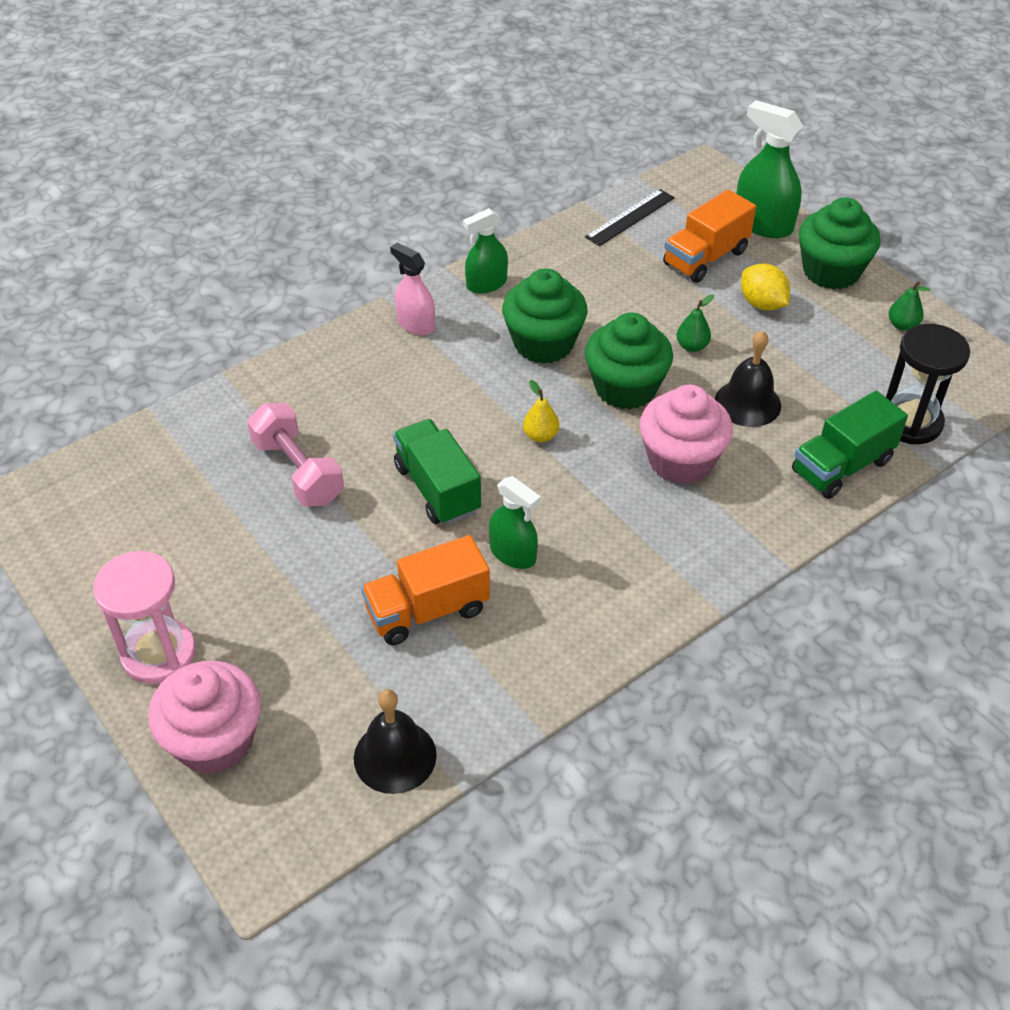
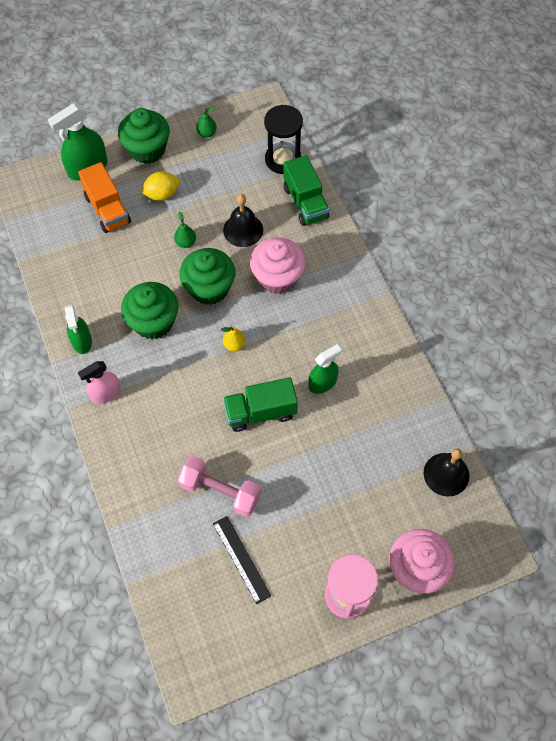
camera: 75 degrees left, 15 degrees up
pink dumbbell [247,403,344,506] -> pink dumbbell turned 45 degrees clockwise [178,456,261,517]
orange truck [361,535,490,645] -> none
black ruler [585,189,675,246] -> black ruler moved to [213,516,271,604]

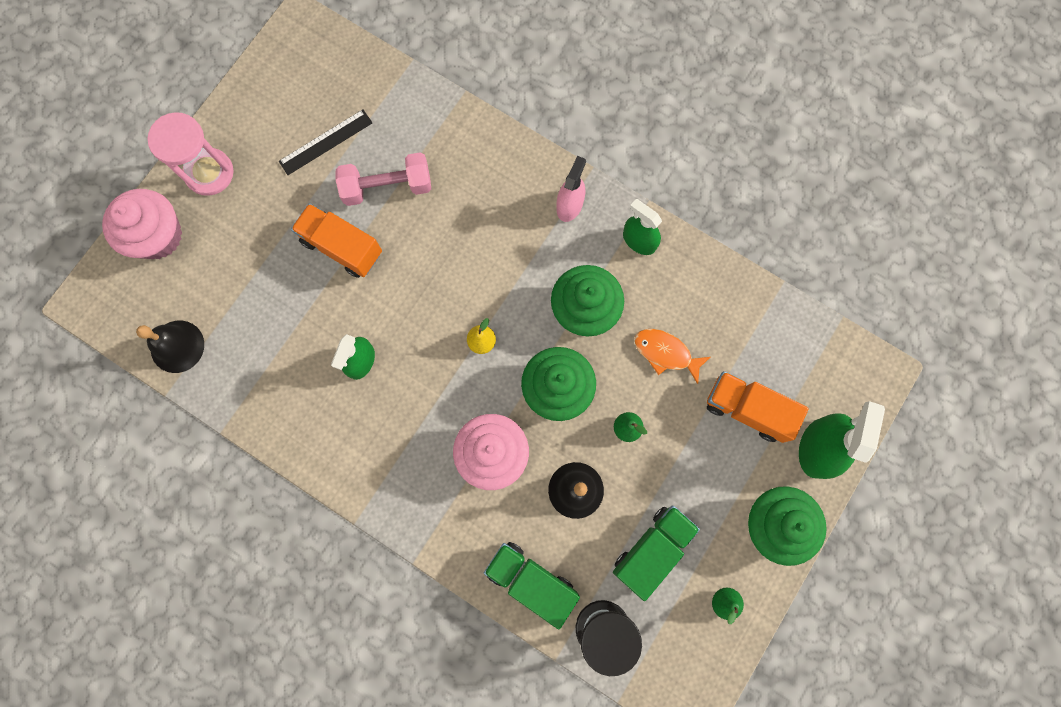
camera: 145 degrees right, 15 degrees up
yellow lemon [142,171,181,201] -> none
black ruler [213,516,271,604] -> black ruler turned 60 degrees counterclockwise [278,109,372,175]
green truck [223,377,298,432] -> green truck moved to [613,506,700,601]
none -> orange truck [291,203,382,278]
none -> orange fish [634,329,710,384]

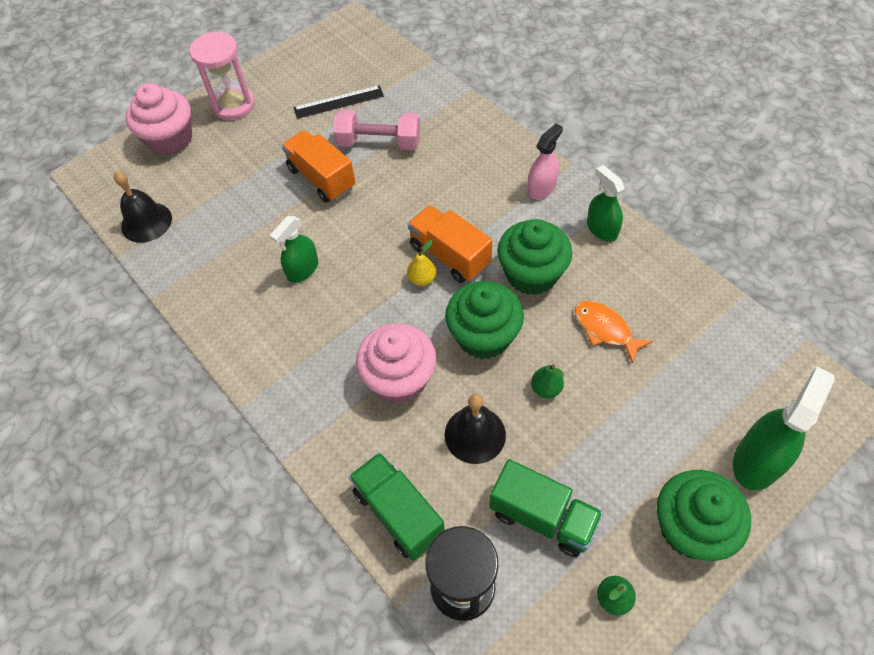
camera: 20 degrees right, 20 degrees down
green truck [613,506,700,601] -> green truck turned 60 degrees clockwise [489,459,603,557]
orange truck [707,371,809,443] -> orange truck moved to [408,205,492,283]

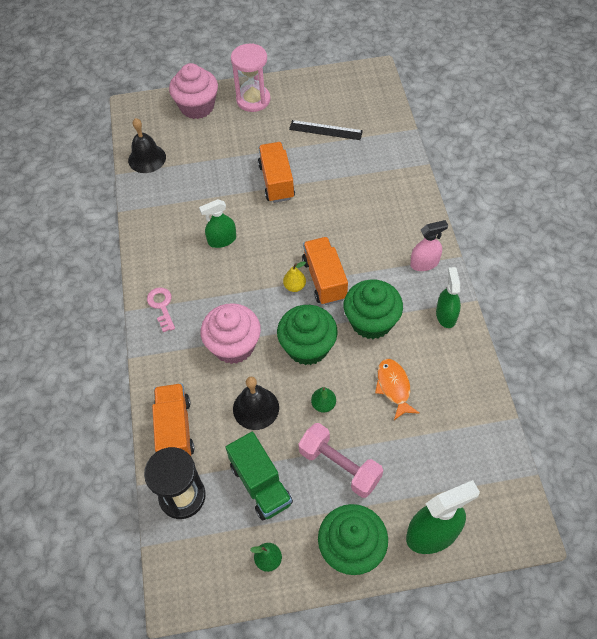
camera: 30 degrees right, 0 degrees up
pink dumbbell [333,110,420,150] -> pink dumbbell moved to [298,423,383,498]
green truck [349,452,445,561] -> orange truck [152,383,194,456]
none -> pink key [147,287,175,332]

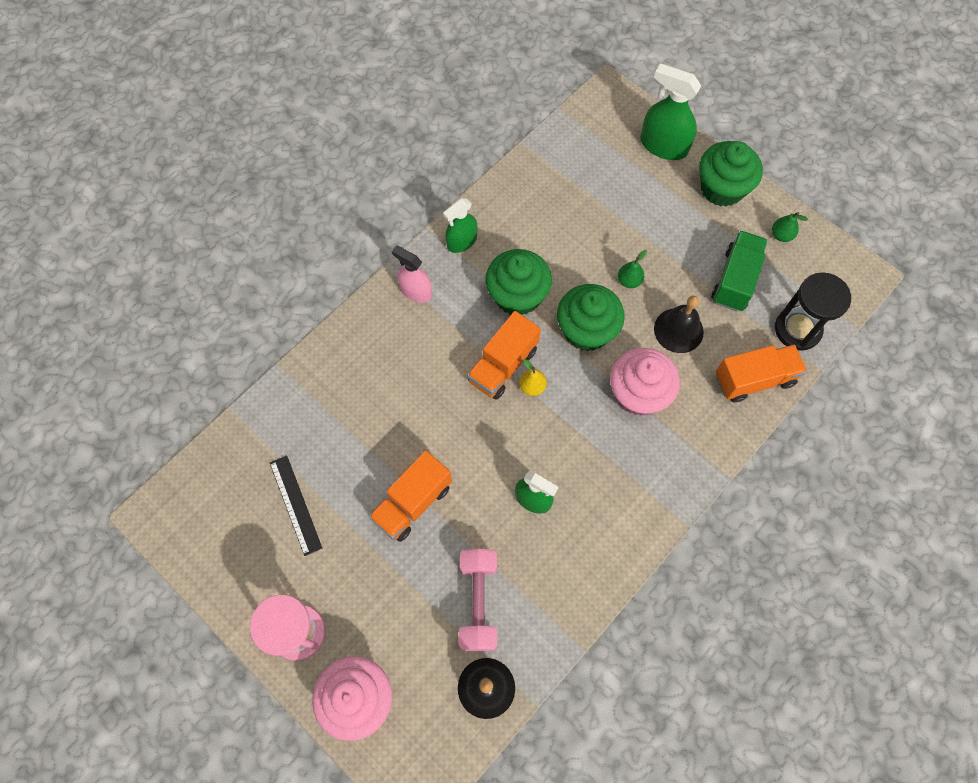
camera: 130 degrees left, 10 degrees up
pink key [147,287,175,332] -> none
orange truck [152,383,194,456] -> orange truck turned 150 degrees counterclockwise [716,345,807,402]
pink dumbbell [298,423,383,498] -> pink dumbbell moved to [459,548,497,651]
orange fish [375,359,420,420] -> none

